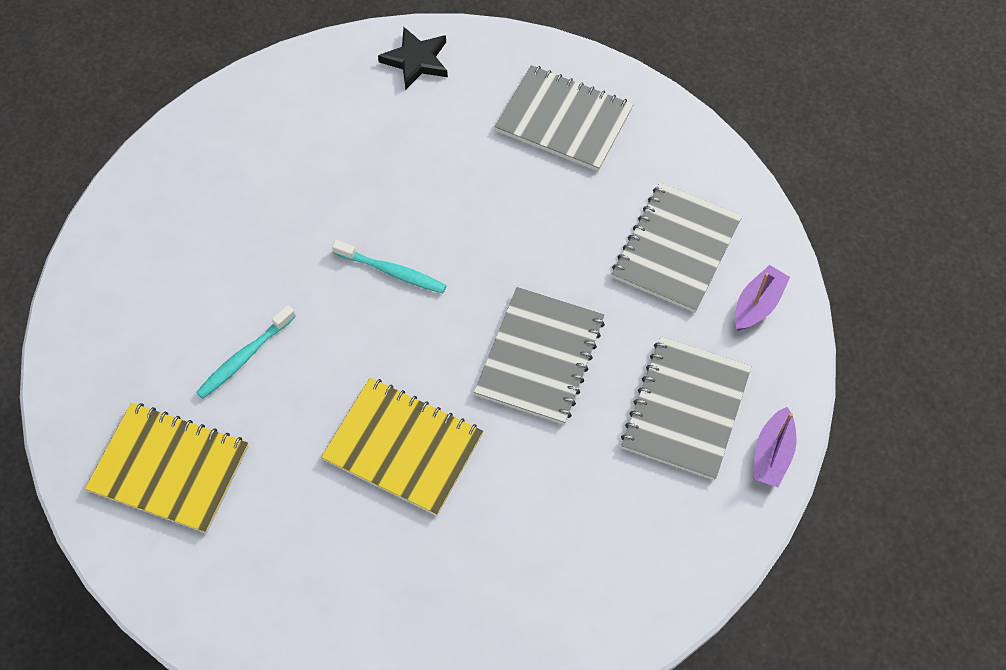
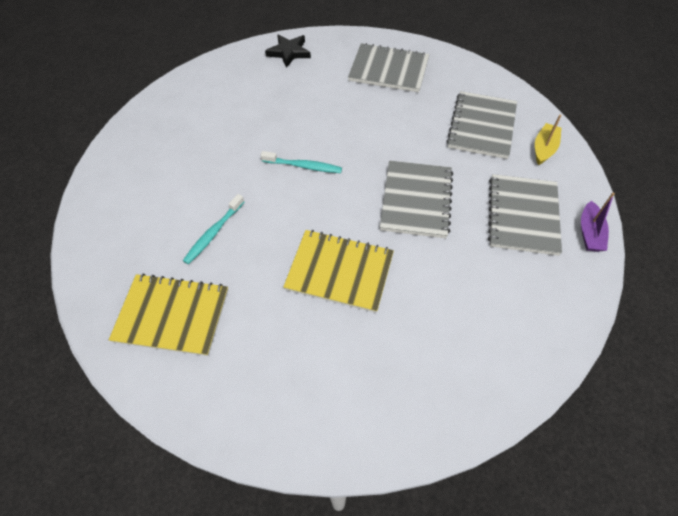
camera: 10 degrees left, 5 degrees down
purple boat [735,265,790,331] -> yellow boat [535,115,562,165]

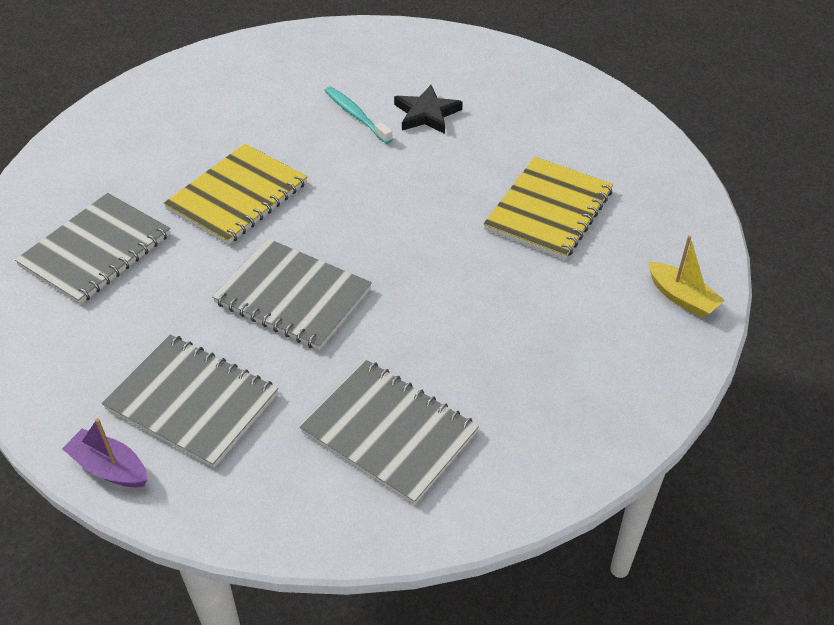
camera: 110 degrees right, 10 degrees down
yellow notebook [109,274,228,356] -> yellow notebook moved to [484,157,613,260]
turquoise toothbrush [261,151,342,173] -> none
black star [265,34,311,68] -> black star moved to [394,85,463,134]
grey notebook [348,43,429,92] -> grey notebook moved to [15,193,171,305]
yellow boat [535,115,562,165] -> yellow boat moved to [648,236,725,317]

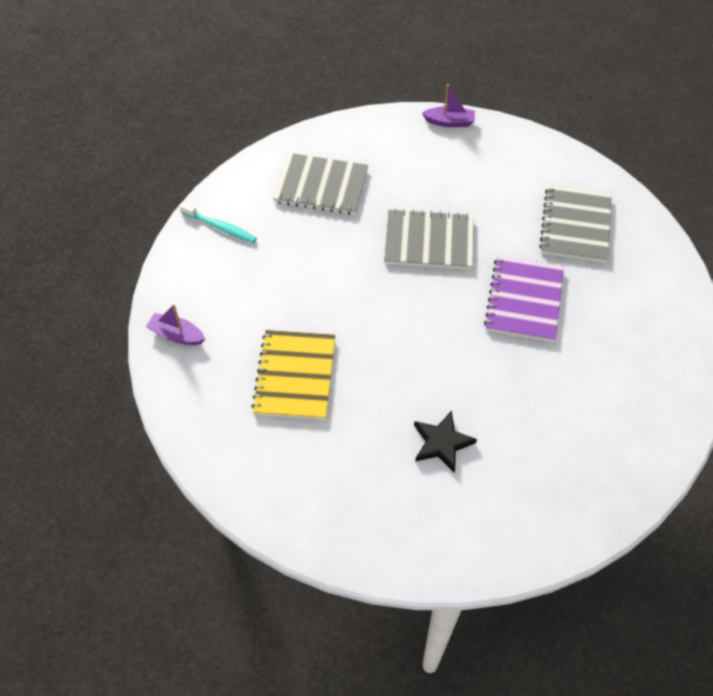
camera: 155 degrees right, 10 degrees up
grey notebook [102,334,278,468] -> none
yellow notebook [163,144,307,245] -> purple notebook [484,255,564,342]
turquoise toothbrush [324,87,393,144] -> turquoise toothbrush moved to [180,203,257,243]
yellow boat [648,236,725,317] -> purple boat [146,304,205,345]

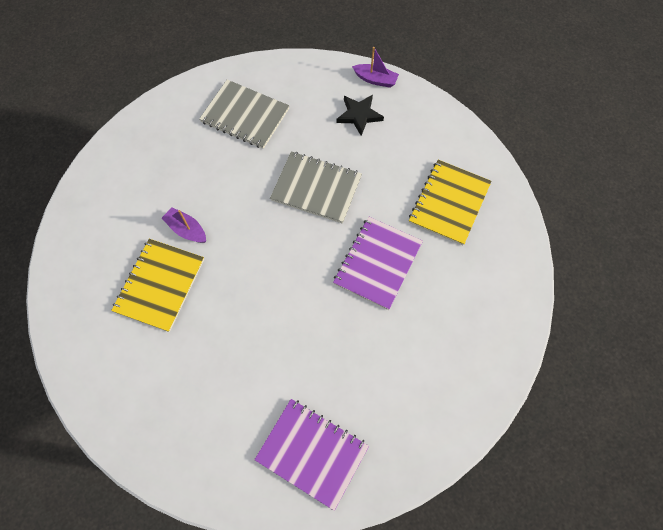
camera: 15 degrees right, 10 degrees up
purple boat [146,304,205,345] -> purple boat moved to [162,207,206,243]
turquoise toothbrush [180,203,257,243] -> none
black star [414,410,477,473] -> black star moved to [337,95,384,136]
grey notebook [539,185,612,263] -> yellow notebook [409,160,492,245]
none -> purple notebook [254,399,369,511]

